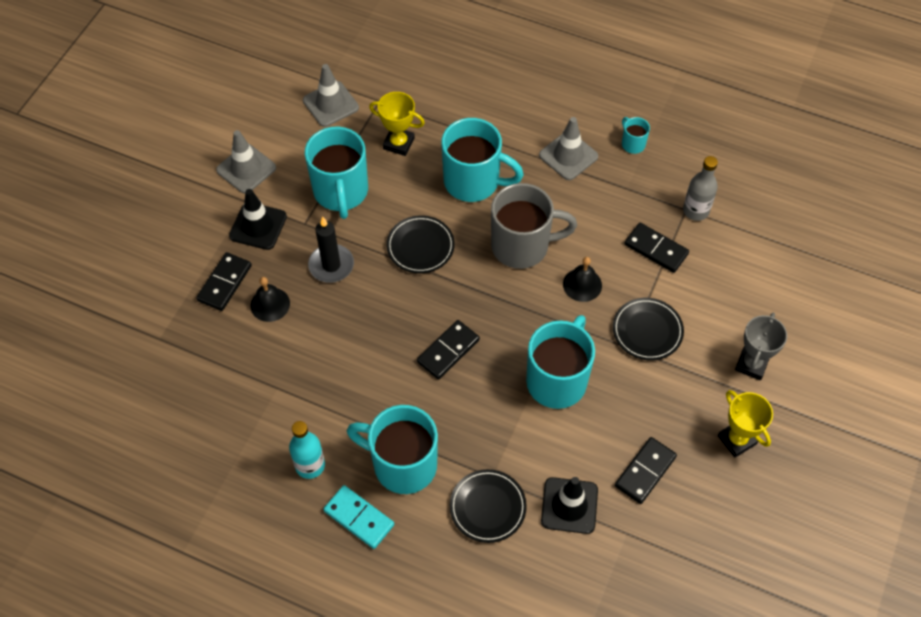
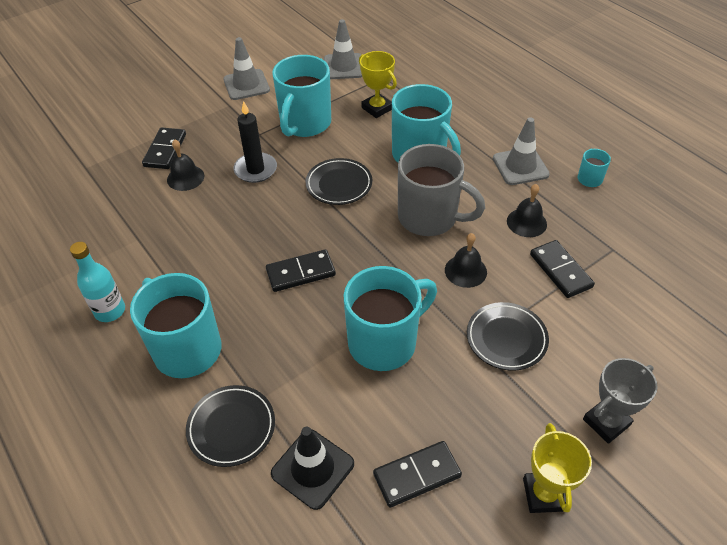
camera: 30 degrees right, 10 degrees down
black domino [196,252,252,311] -> black domino turned 45 degrees counterclockwise [142,127,186,169]
black traffic cone [229,189,287,250] -> none
turquoise domino [323,485,394,549] -> none
grey bottle [683,156,718,221] -> none
none -> black bell [507,184,547,237]

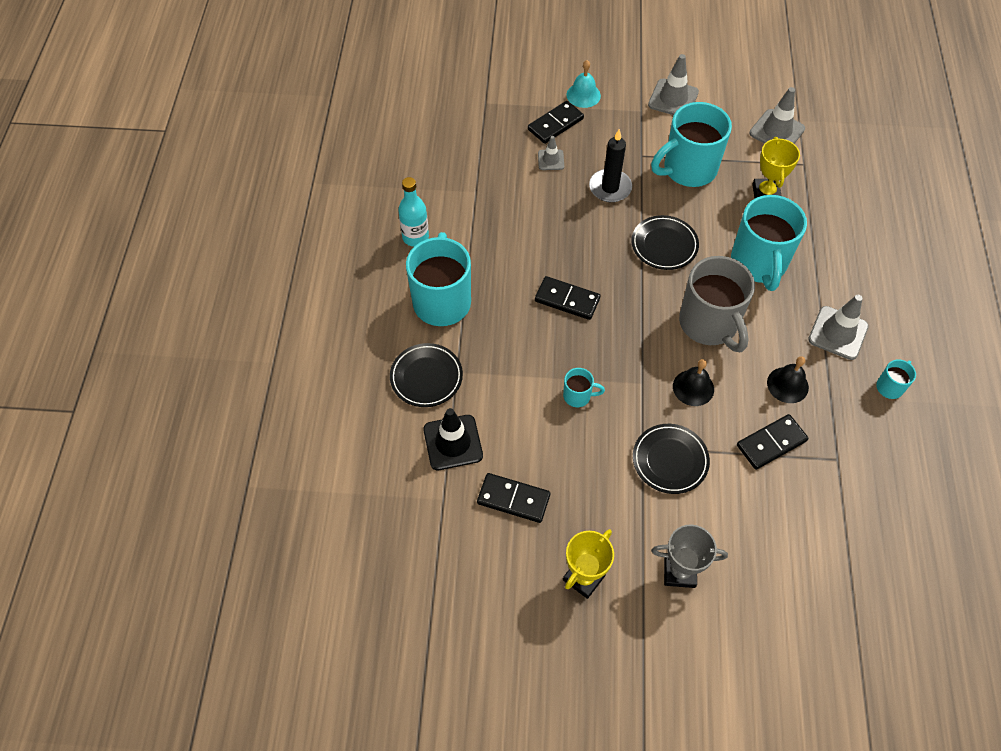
camera: 40 degrees right, 10 degrees up
black bell [167,139,204,191] -> grey traffic cone [538,136,564,170]
turquoise mug [344,266,437,371] -> turquoise mug [563,368,605,407], size x0.44
black domino [530,240,595,298] -> black domino turned 45 degrees clockwise [737,414,809,470]
none -> turquoise bell [566,60,601,108]

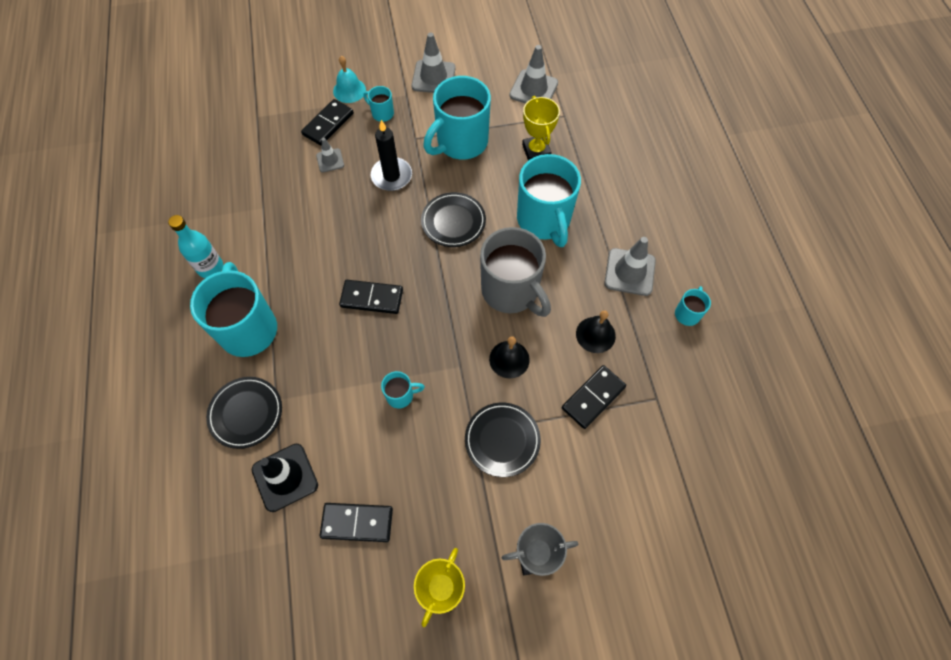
camera: 15 degrees left, 5 degrees up
none -> turquoise mug [363,86,394,122]

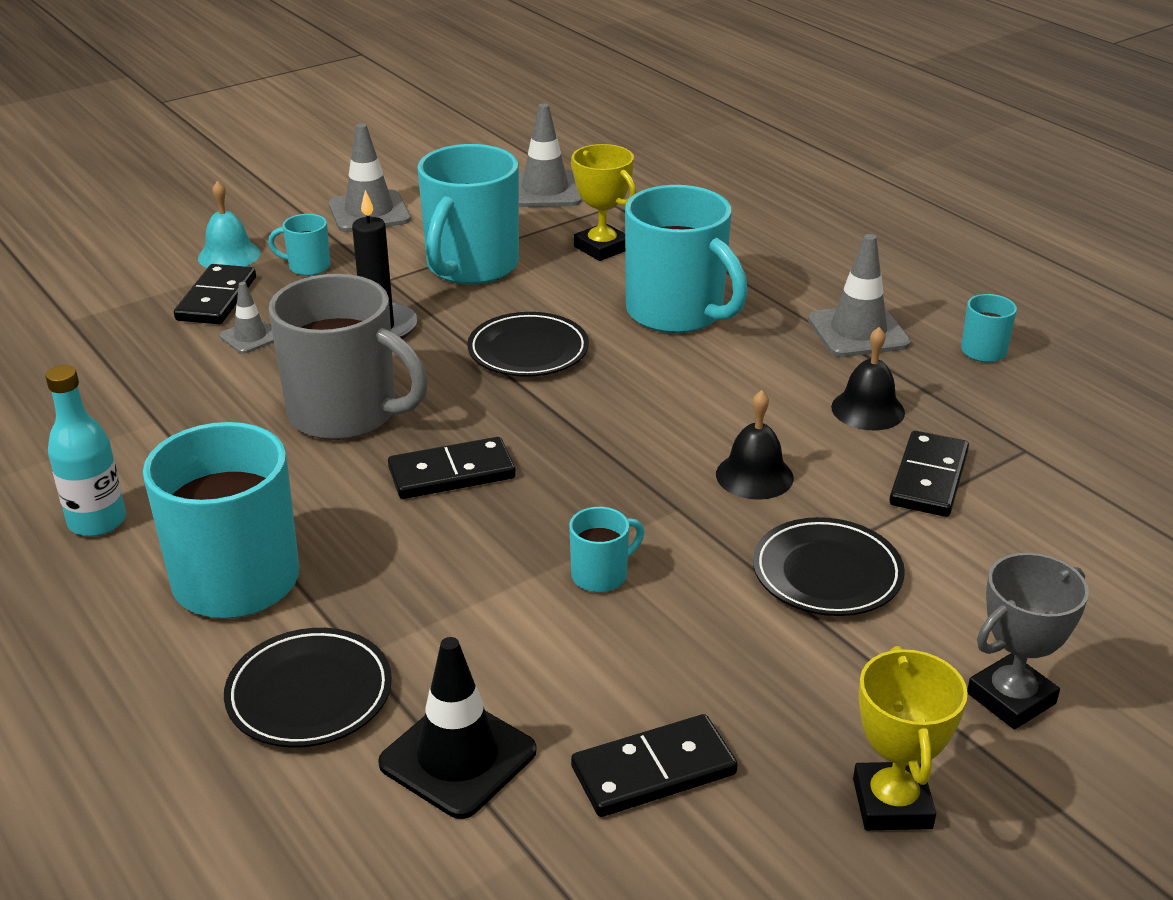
camera: 25 degrees left, 30 degrees down
grey mug [480,227,551,317] -> grey mug moved to [269,274,428,440]

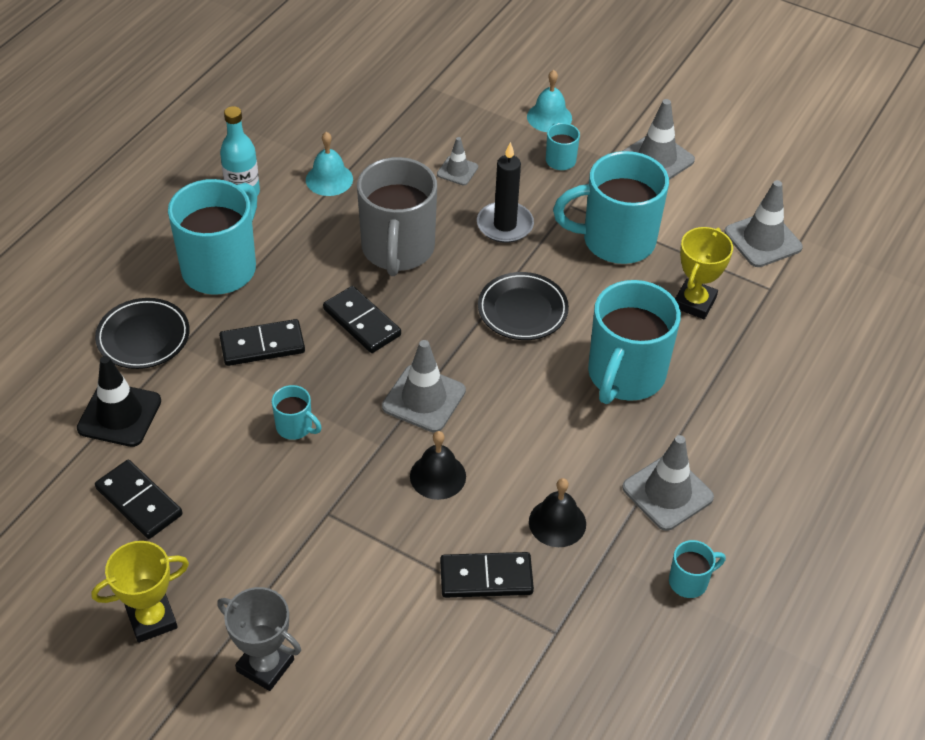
camera: 65 degrees right, 15 degrees up
black domino [174,264,256,324] -> black domino moved to [219,319,305,366]
black plate [753,517,905,616] -> none
none -> turquoise bell [306,132,353,196]
none -> grey traffic cone [382,340,466,433]

